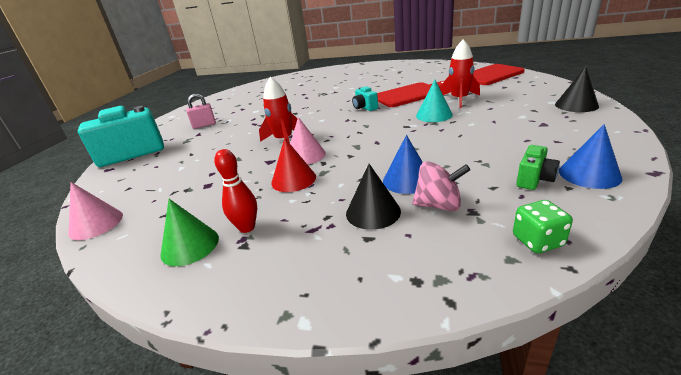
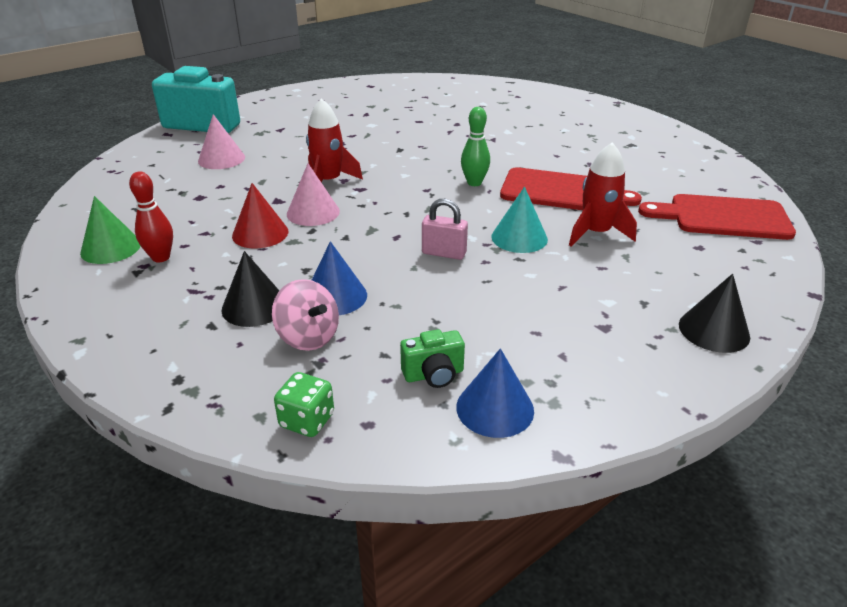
camera: 35 degrees right, 5 degrees up
pink cone [68,182,123,240] -> pink cone moved to [198,114,245,169]
pink padlock [186,94,216,129] -> pink padlock moved to [422,199,468,260]
turquoise camera [352,86,378,111] -> green bowling pin [461,107,490,186]

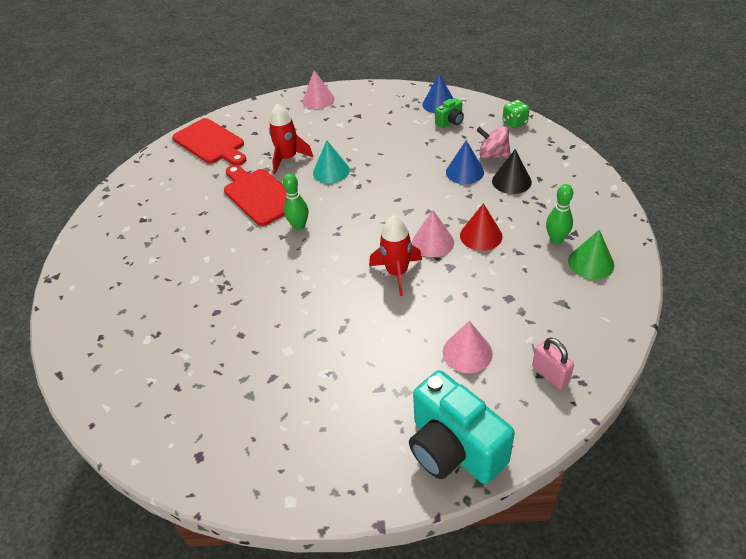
camera: 140 degrees left, 10 degrees up
red bowling pin [129,171,173,262] -> green bowling pin [546,184,573,244]
pink spinning top [272,279,339,351] -> pink spinning top turned 60 degrees counterclockwise [476,127,511,159]
green camera [400,329,465,388] -> green camera turned 120 degrees clockwise [435,98,464,128]
pink padlock [422,199,468,260] -> pink padlock moved to [532,338,574,389]
black cone [679,274,750,353] -> pink cone [302,70,335,109]

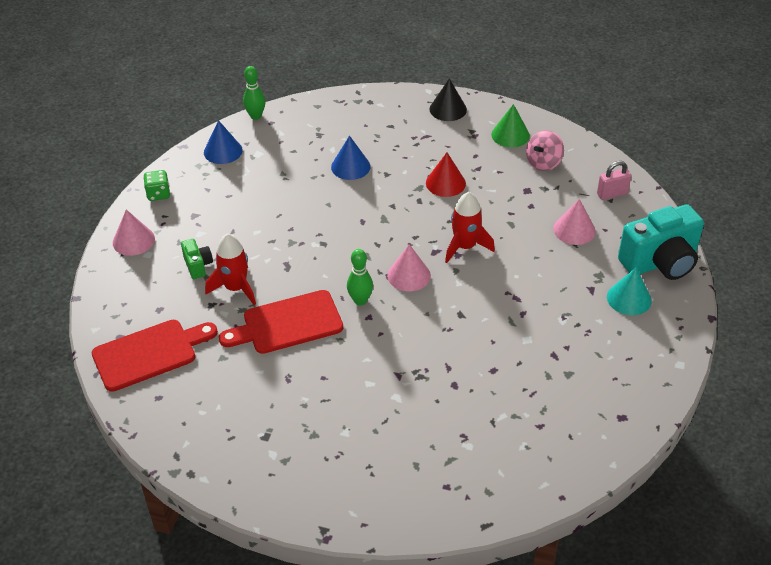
camera: 75 degrees left, 0 degrees up
turquoise cone [313,140,350,183] -> turquoise cone moved to [607,268,652,315]
pink cone [412,210,454,257] -> pink cone moved to [387,244,431,291]
green camera [435,98,464,128] -> green camera moved to [181,239,213,279]
pink spinning top [476,127,511,159] -> pink spinning top moved to [526,130,564,171]
black cone [492,149,532,194] -> black cone moved to [429,79,467,121]
green dice [503,100,530,128] -> green dice moved to [143,170,170,201]
green bowling pin [546,184,573,244] -> green bowling pin moved to [243,66,265,120]

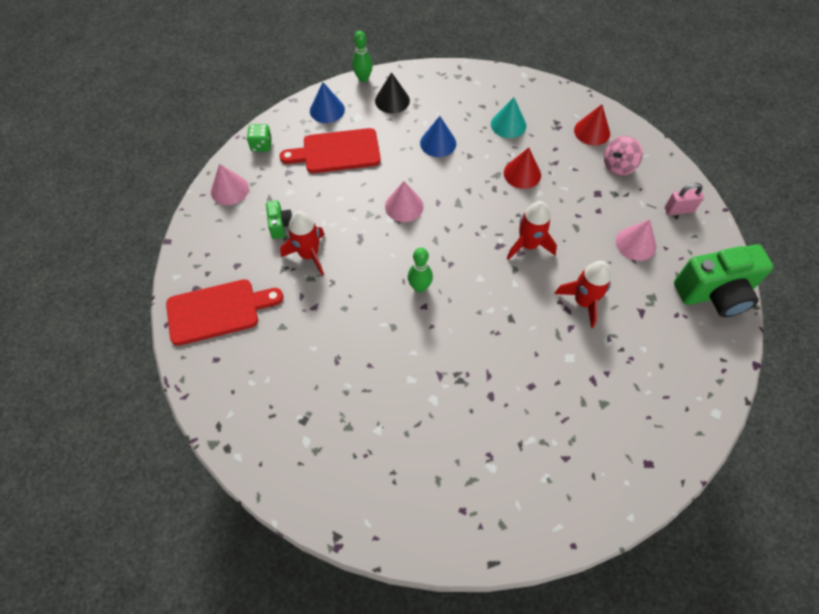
camera: 10 degrees right, 15 degrees up
red cutting board [219,290,343,354] -> red cutting board moved to [280,128,381,173]
pink cone [387,244,431,291] -> pink cone moved to [385,181,424,222]
black cone [429,79,467,121] -> black cone moved to [375,72,410,113]
green cone [491,104,530,148] -> red cone [574,104,610,145]
turquoise cone [607,268,652,315] -> turquoise cone moved to [491,97,526,138]
turquoise camera [618,205,704,280] -> green camera [674,244,773,317]
none -> red rocket [555,261,611,328]

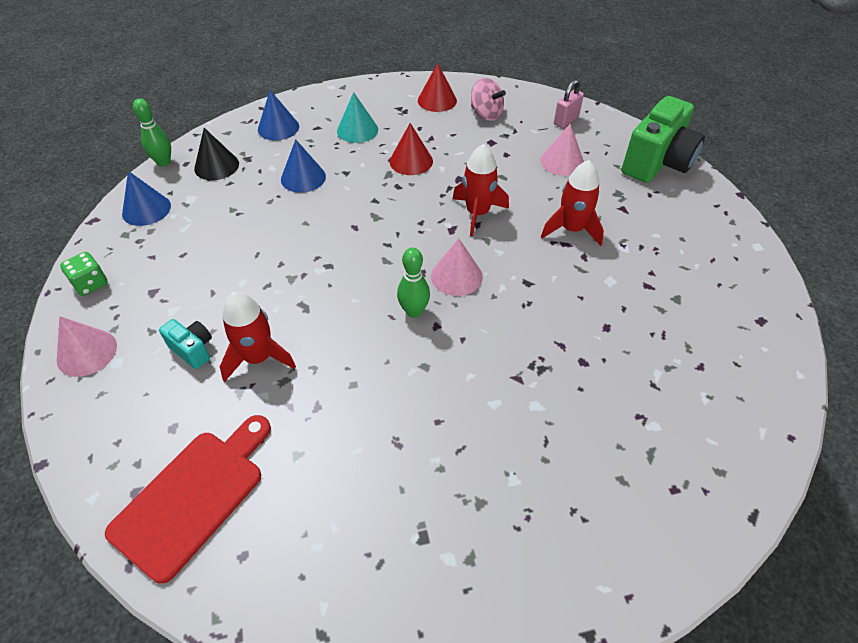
camera: 40 degrees left, 10 degrees down
green camera [266,200,292,239] -> turquoise camera [159,319,212,369]
red cutting board [280,128,381,173] -> none
pink cone [385,181,424,222] -> pink cone moved to [431,238,483,296]
pink spinning top [604,136,643,176] -> pink spinning top turned 60 degrees counterclockwise [471,78,506,121]
none -> blue cone [258,90,299,141]

